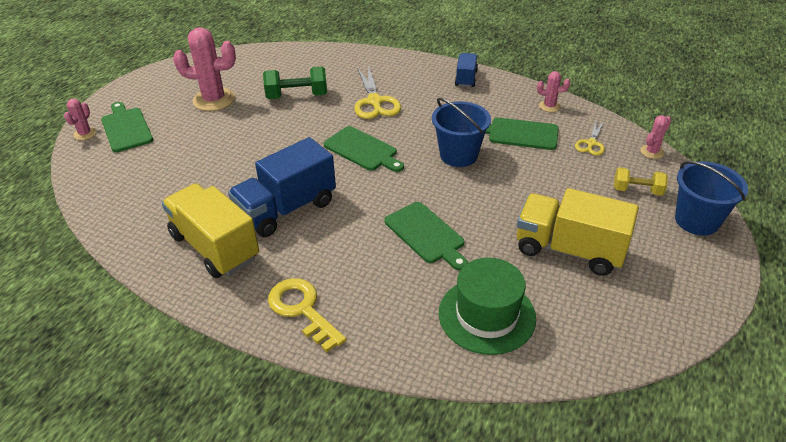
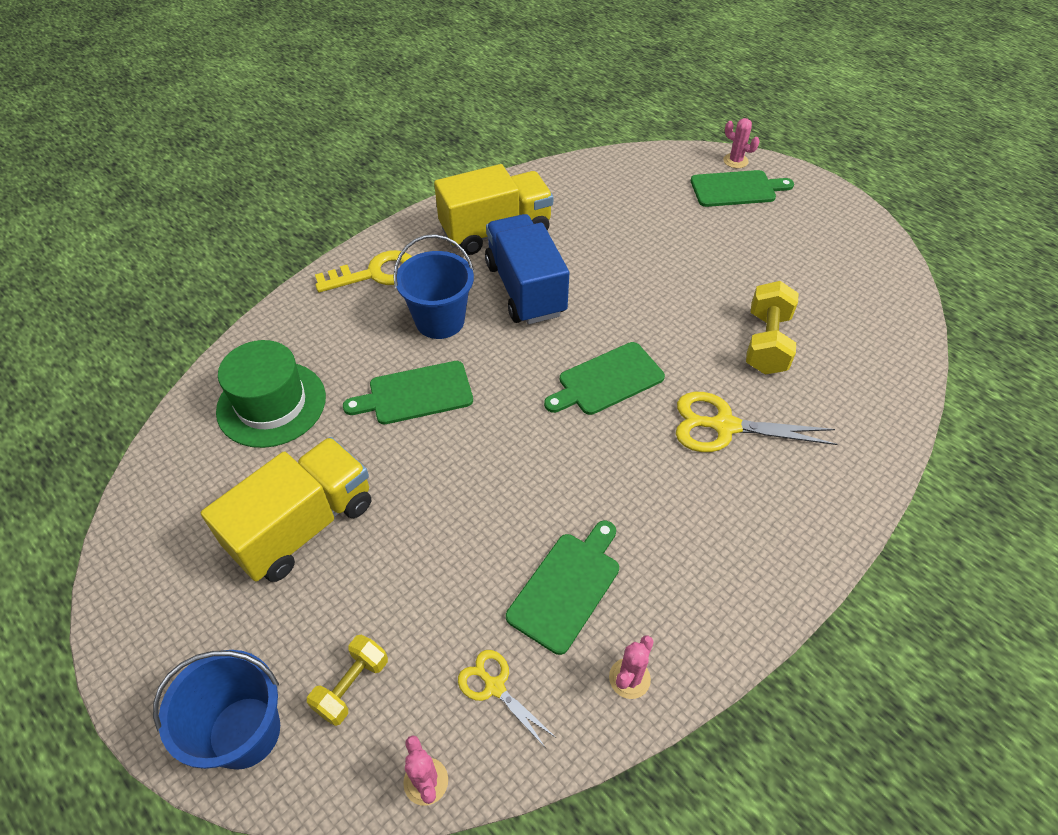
camera: 110 degrees right, 10 degrees up
pink cactus [173,27,236,111] -> none
green dumbbell [263,66,327,99] -> yellow dumbbell [746,281,799,374]
blue bucket [432,98,491,167] -> blue bucket moved to [393,234,474,339]
blue truck [455,53,478,87] -> none

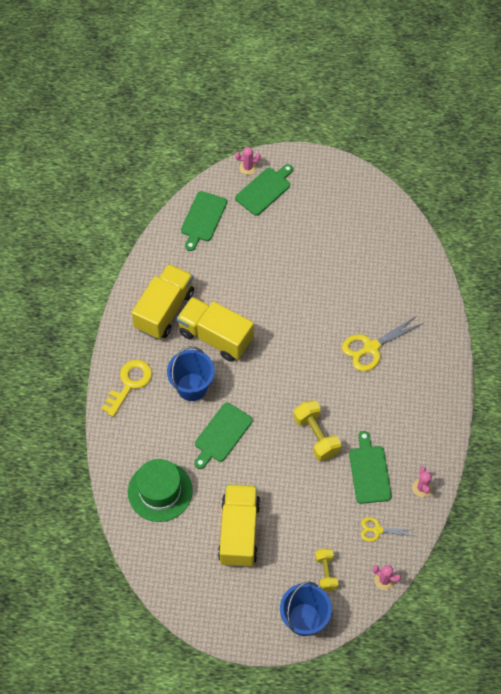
camera: 40 degrees left, 10 degrees up
blue truck [485,214,569,325] -> yellow truck [177,297,254,362]
green cutting board [544,342,665,415] -> green cutting board moved to [181,191,227,251]
yellow dumbbell [746,281,799,374] -> yellow dumbbell moved to [293,400,341,461]

